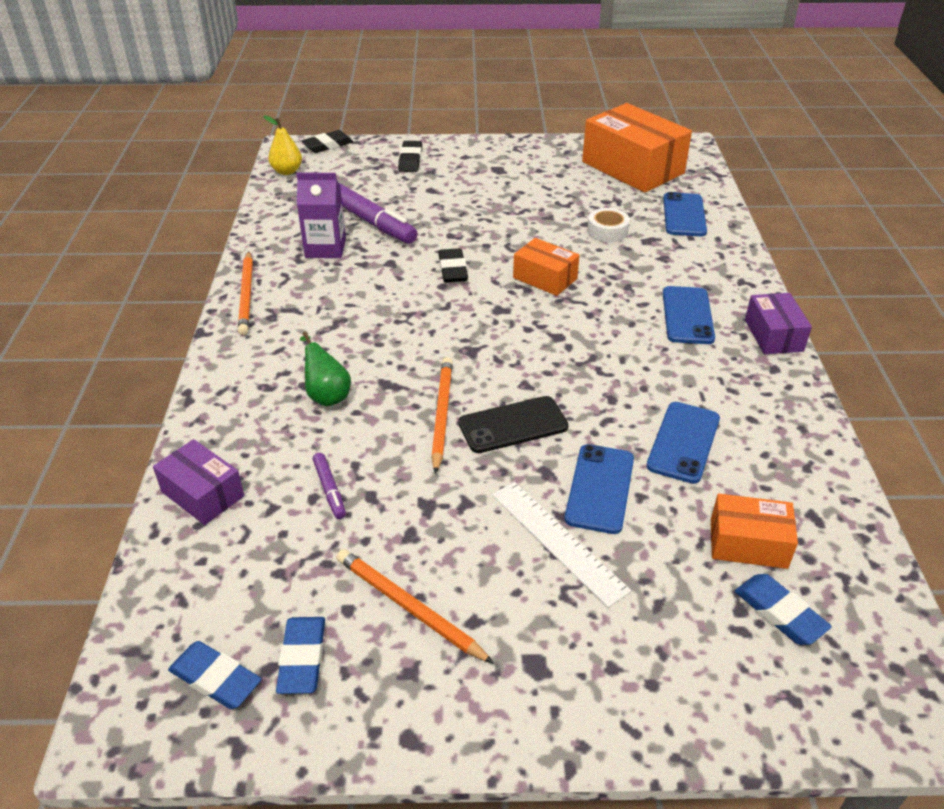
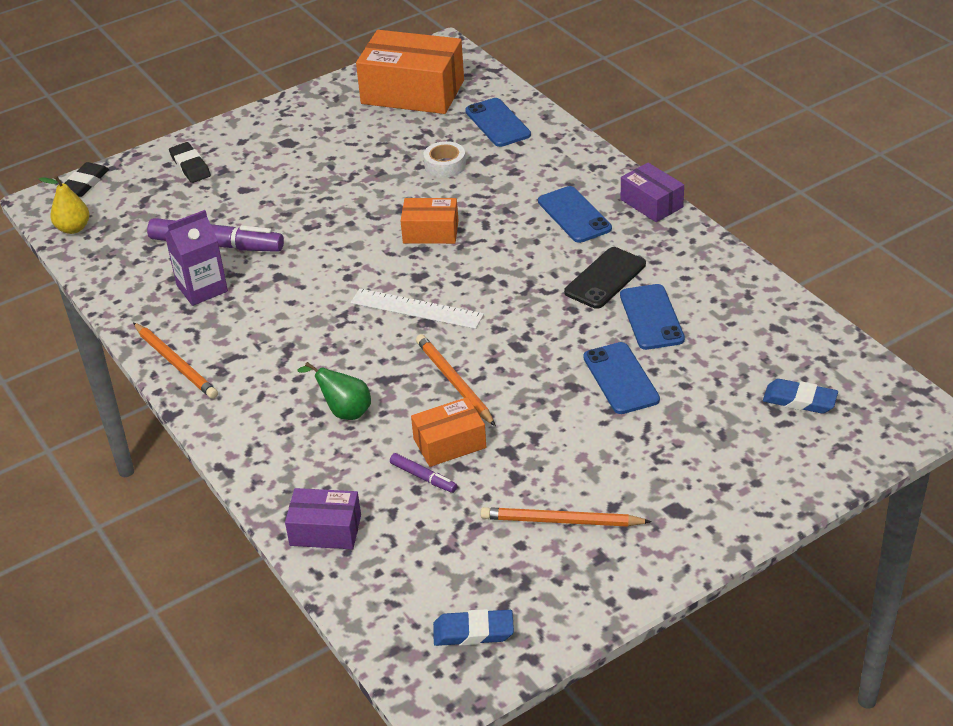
camera: 30 degrees left, 0 degrees up
blue eraser [276,617,325,694] -> none
black eraser [438,248,468,283] -> none
black phone [459,396,569,453] -> black phone moved to [564,247,646,309]
white ruler [492,482,631,608] -> white ruler moved to [350,288,484,329]
orange box [711,493,798,569] -> orange box moved to [411,397,486,467]

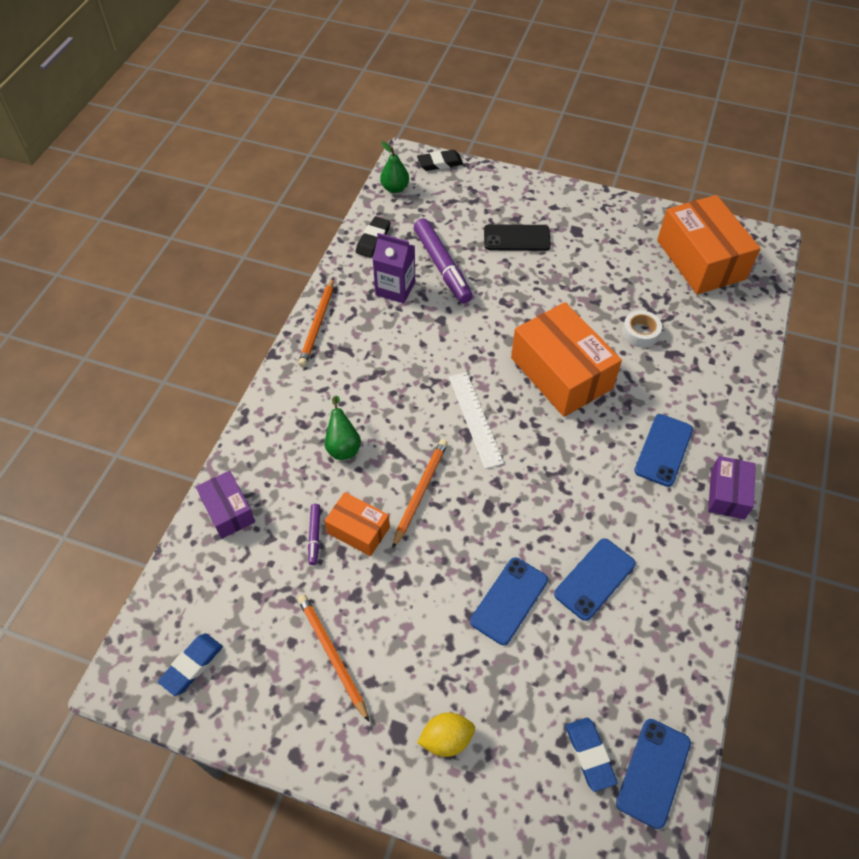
camera: 50 degrees right, 15 degrees up
yellow pear [39,176,90,234] -> green pear [380,141,409,193]
black eraser [169,142,211,183] -> black eraser moved to [356,217,391,258]
orange box [401,198,459,244] -> orange box [511,302,622,417], size x1.90
blue eraser [433,609,514,646] -> blue eraser turned 75 degrees clockwise [158,633,223,696]
blue phone [465,98,531,147] -> blue phone moved to [616,719,691,829]
black phone [564,247,646,309] -> black phone moved to [484,224,551,251]
none -> yellow lemon [417,713,475,757]

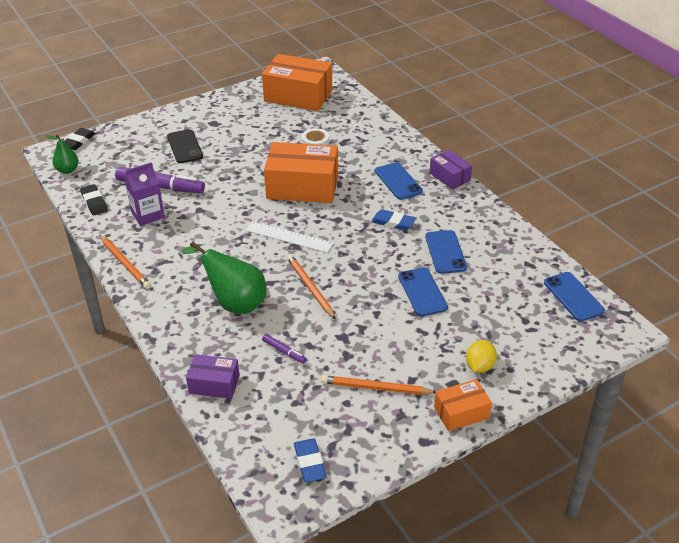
camera: 50 degrees left, 15 degrees down
green pear [324,396,361,460] -> green pear [181,241,267,314], size x1.75
orange box [324,492,390,556] -> orange box moved to [434,379,492,431]
black phone [484,224,551,251] -> black phone turned 60 degrees counterclockwise [167,129,203,163]
blue eraser [565,718,617,792] -> blue eraser moved to [371,209,416,231]

